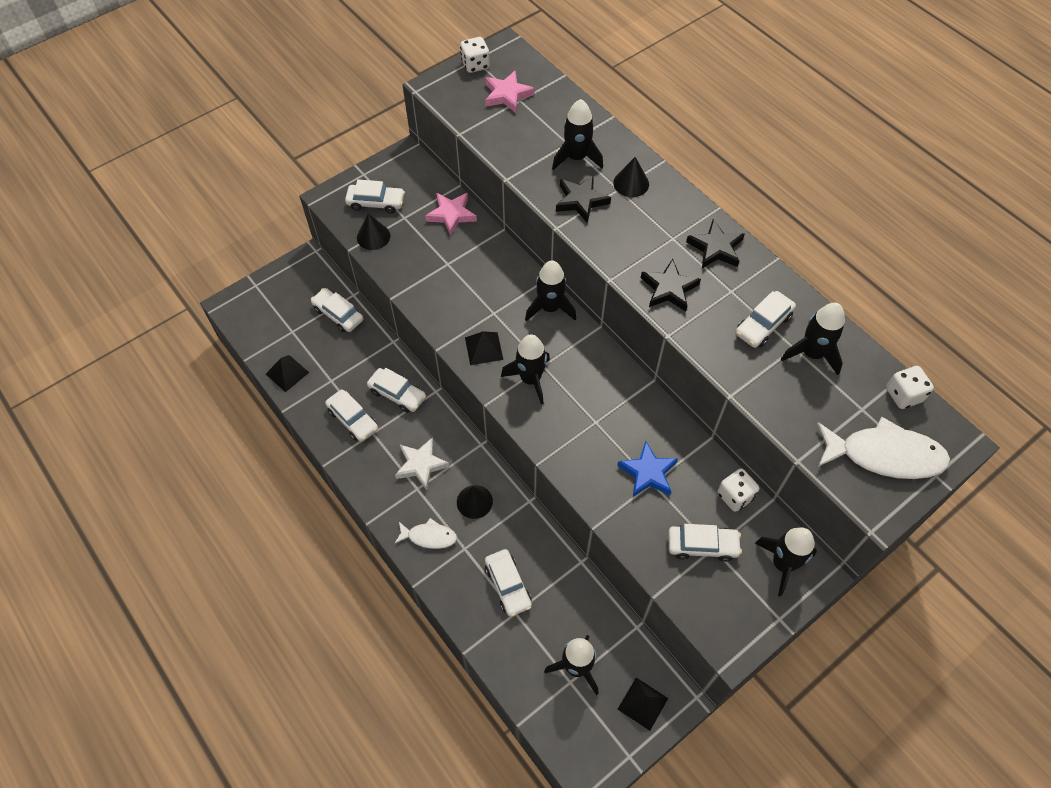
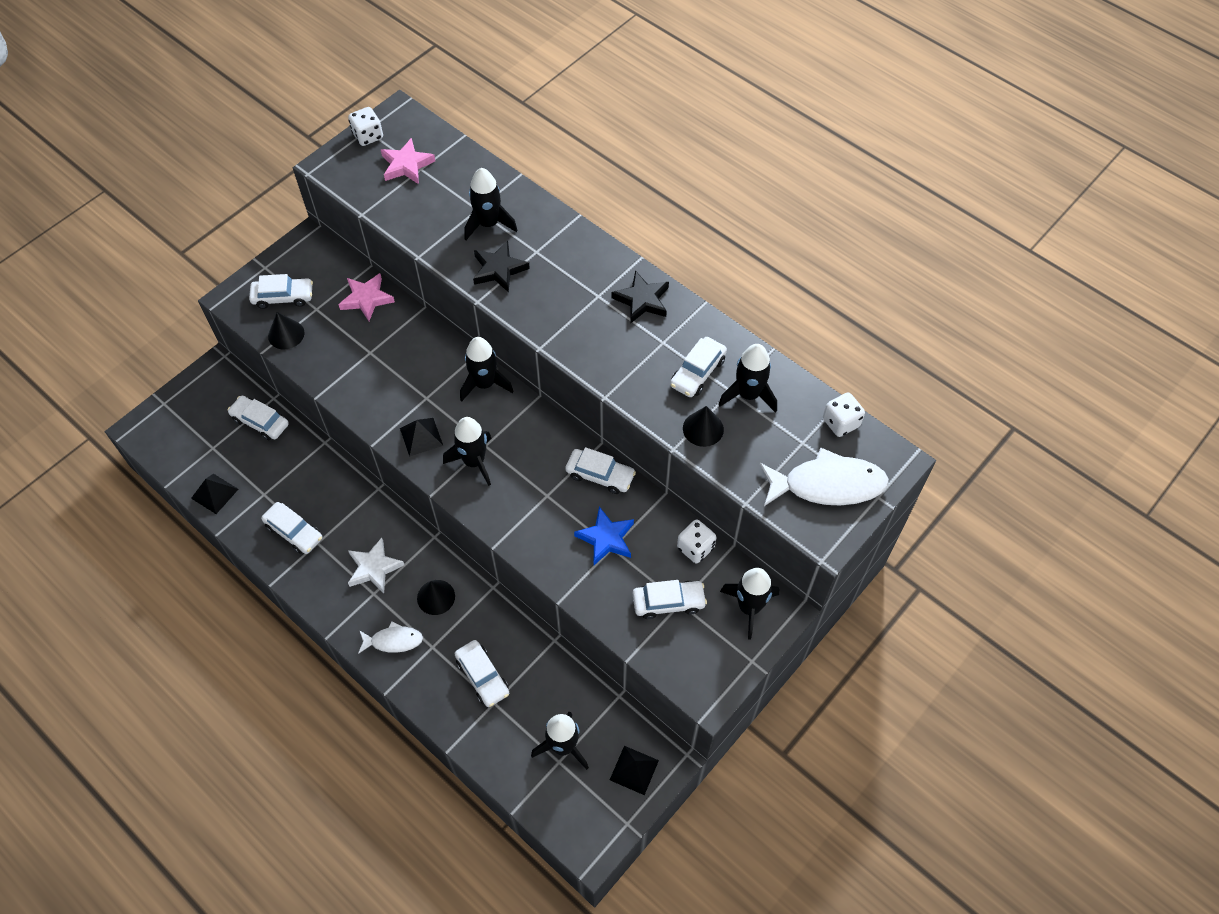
camera: 10 degrees left, 0 degrees up
white car [367,368,426,413] -> white car moved to [565,447,636,494]
black cone [613,157,649,197] -> black cone moved to [683,406,724,447]
black star [641,259,701,312] -> none

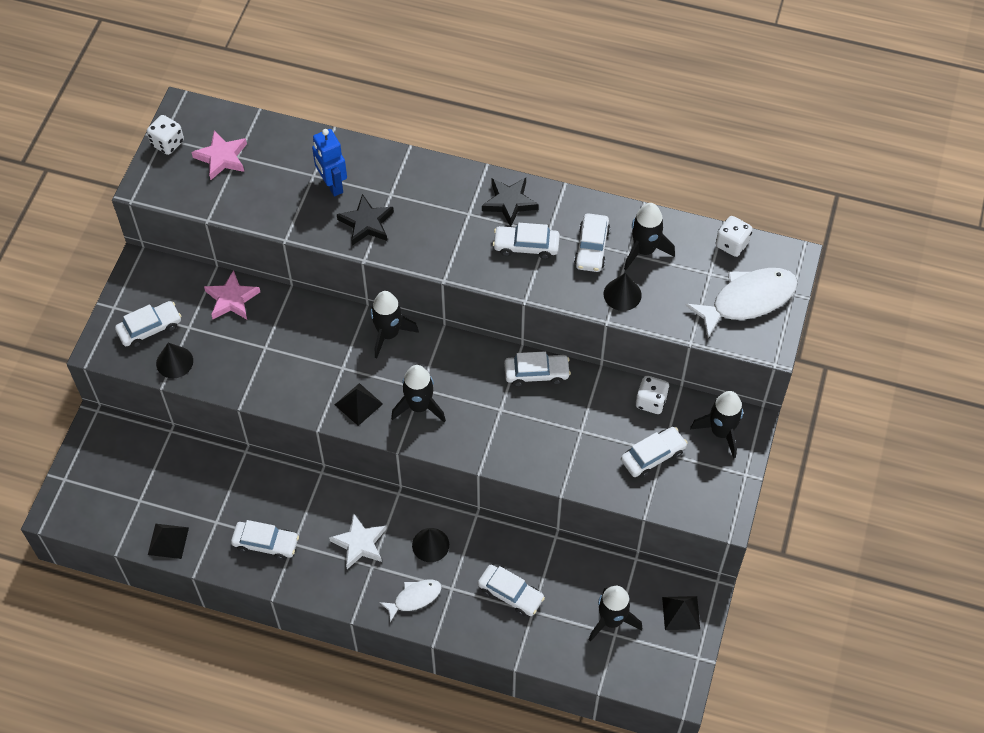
camera: 25 degrees left, 0 degrees up
white car [228,396,289,440] -> white car moved to [493,223,560,259]
black rocket [464,168,518,240] -> blue robot [312,129,347,196]
blue star [574,507,634,565] -> none

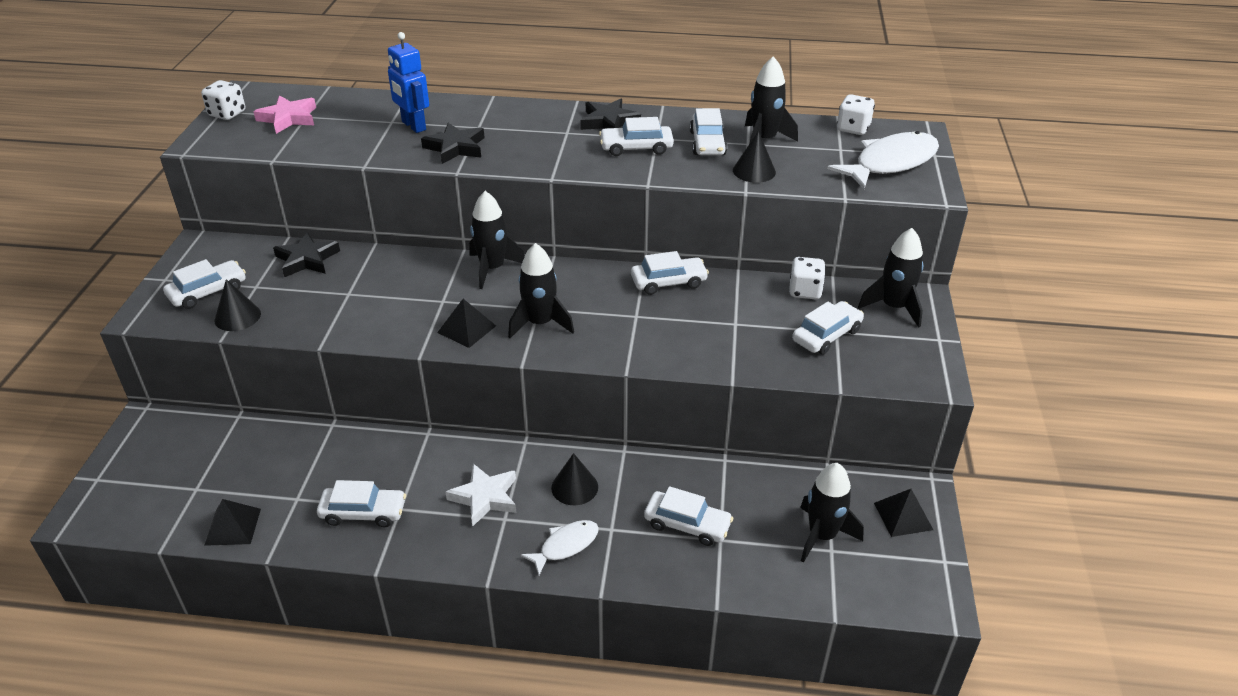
camera: 10 degrees left, 20 degrees down
pink star [204,270,260,319] -> black star [273,232,340,277]

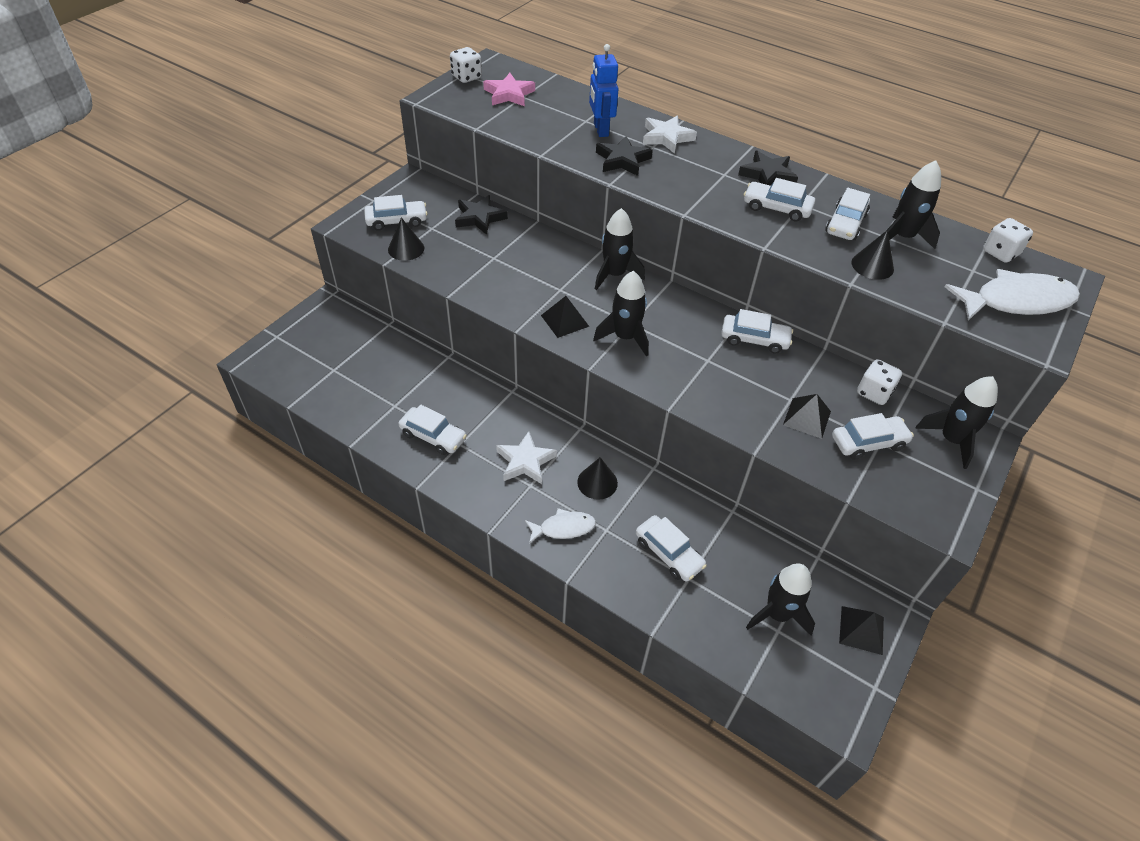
camera: 25 degrees right, 10 degrees up
black pyramid [204,499,261,546] -> black pyramid moved to [783,394,831,439]
none -> white star [643,116,697,154]

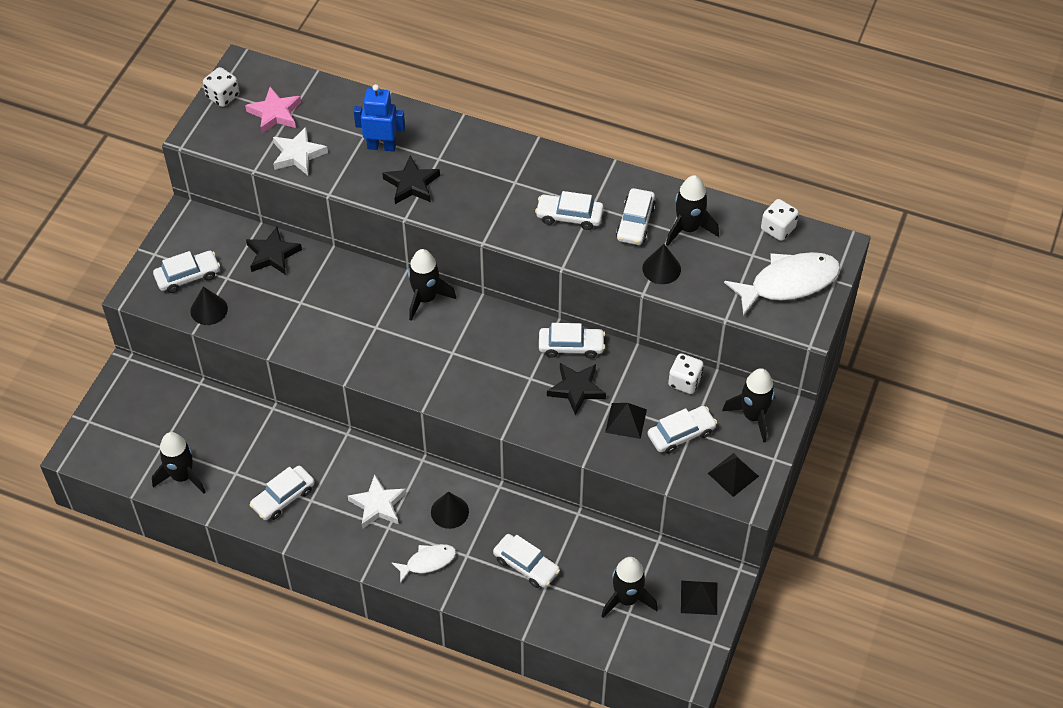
camera: 10 degrees left, 5 degrees up
white car [398,405,467,455] -> white car turned 120 degrees clockwise [250,466,315,520]
black pyramid [541,296,589,338] -> black pyramid moved to [708,453,759,497]
blue robot [589,44,619,137] -> blue robot turned 120 degrees clockwise [354,84,405,152]
black rocket [593,271,649,356] -> black rocket moved to [152,432,206,494]
white star [643,116,697,154] -> white star moved to [273,127,328,175]
black star [738,151,798,186] -> black star moved to [547,363,606,415]

